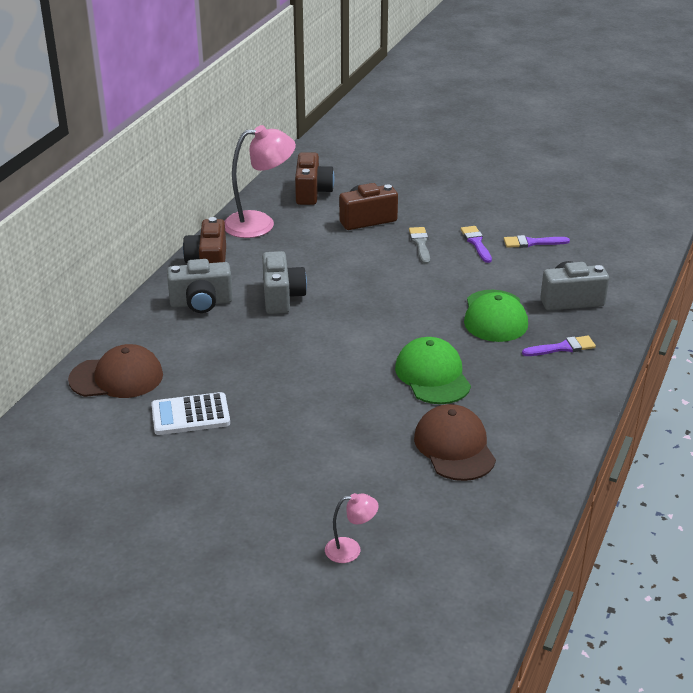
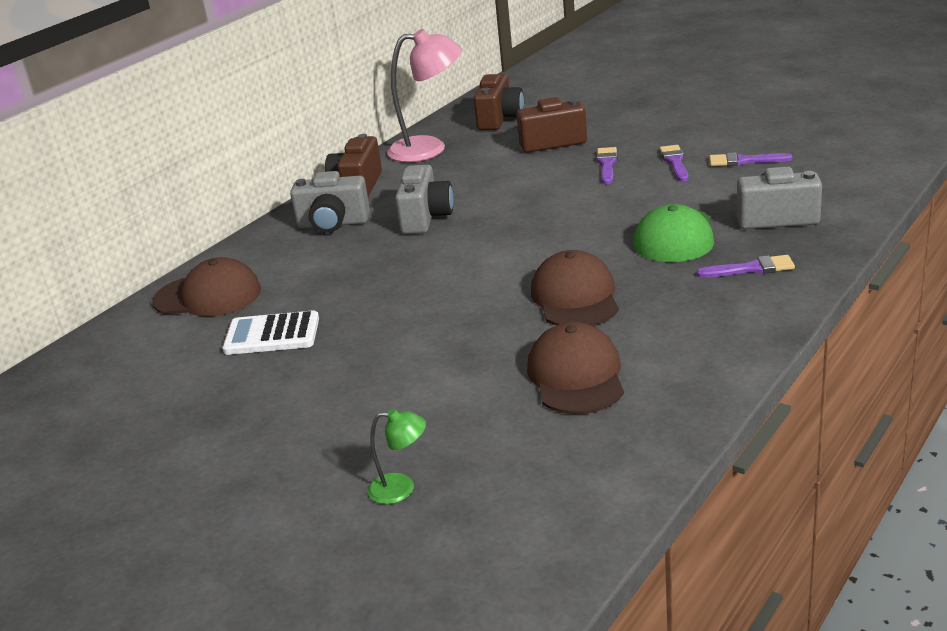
camera: 15 degrees right, 5 degrees down
pink lamp [325,493,378,563] -> green lamp [368,409,426,504]
green cap [395,337,471,404] -> brown cap [531,250,619,326]
grey brush [409,227,430,264] -> purple brush [597,147,617,184]

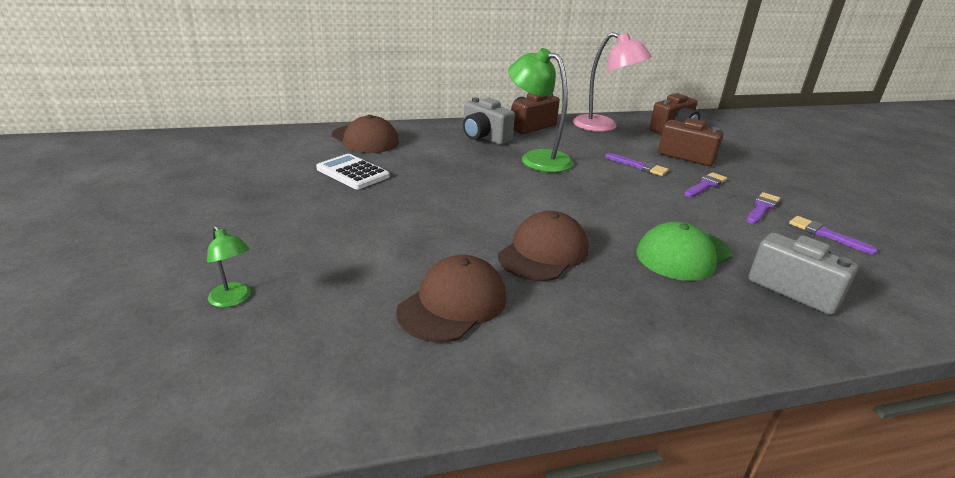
camera: 35 degrees right, 0 degrees up
grey camera [395,165,453,234] -> green lamp [508,48,573,172]
purple brush [696,255,795,278] -> purple brush moved to [605,153,669,176]

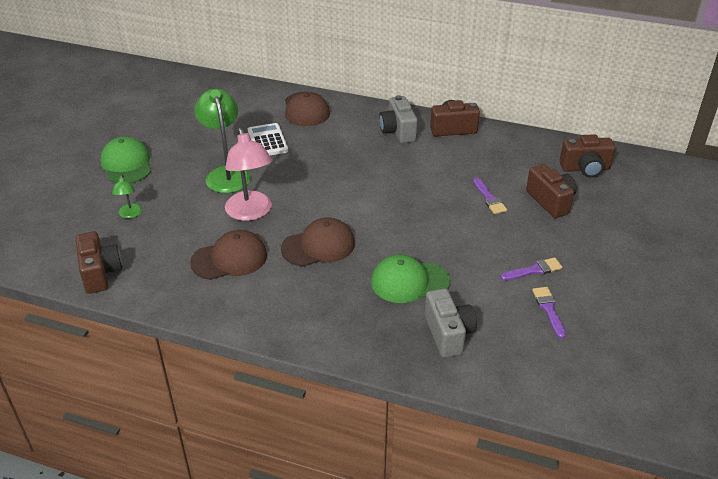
camera: 35 degrees right, 10 degrees up
green lamp [508,48,573,172] -> green lamp moved to [194,89,251,193]
pink lamp [573,32,652,132] -> pink lamp moved to [225,128,272,221]
purple brush [684,172,727,198] -> none
none -> brown camera [76,231,122,294]
none -> green cap [100,137,151,183]

